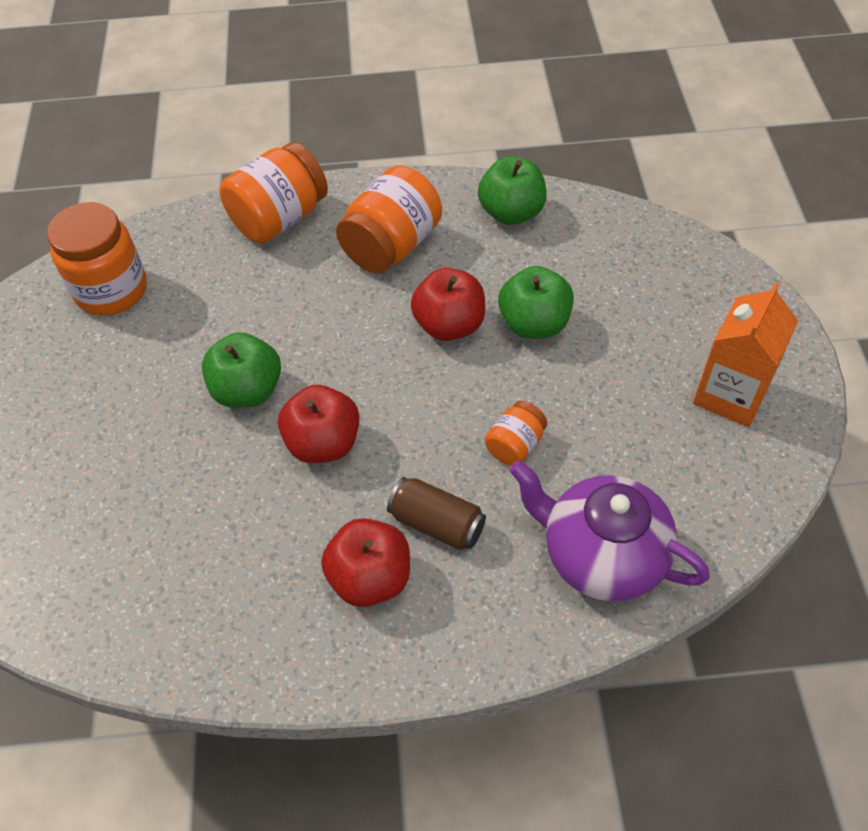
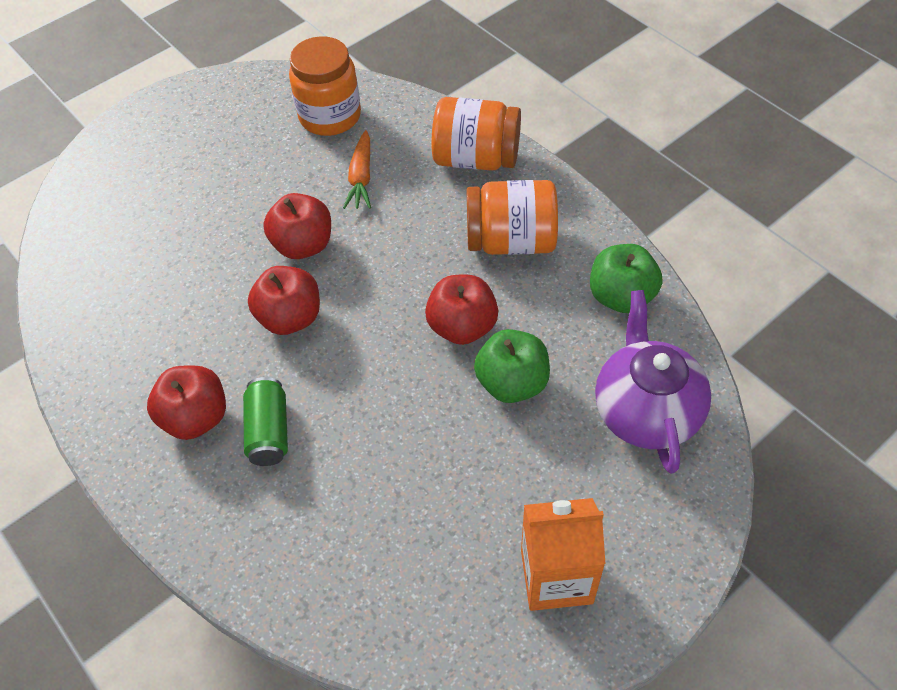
camera: 55 degrees right, 0 degrees up
green apple [202,332,281,408] -> red apple [263,193,331,259]
brown can [387,477,486,550] -> green can [243,377,288,466]
orange jar [485,401,547,466] -> none
purple teapot [509,461,710,602] -> purple teapot moved to [595,290,711,474]
none -> orange carrot [343,130,371,209]

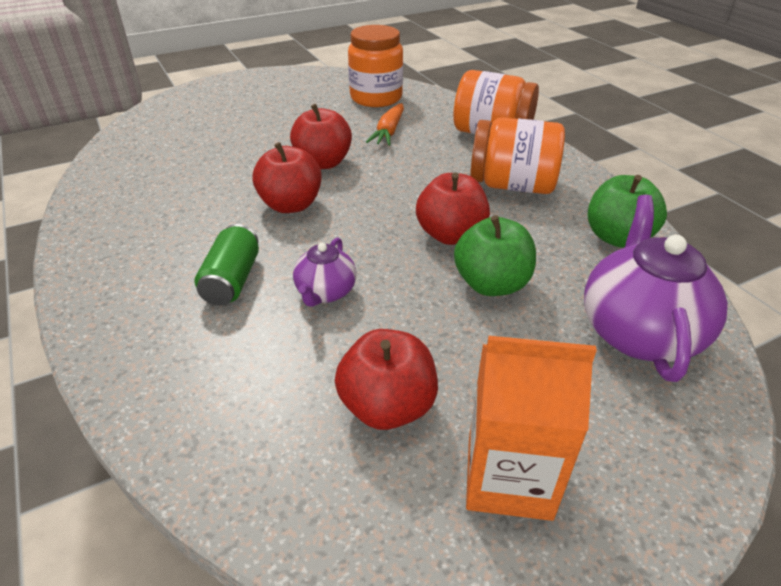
camera: 10 degrees right, 15 degrees down
red apple [147,365,226,440] -> red apple moved to [335,329,438,430]
none -> purple teapot [293,237,356,307]

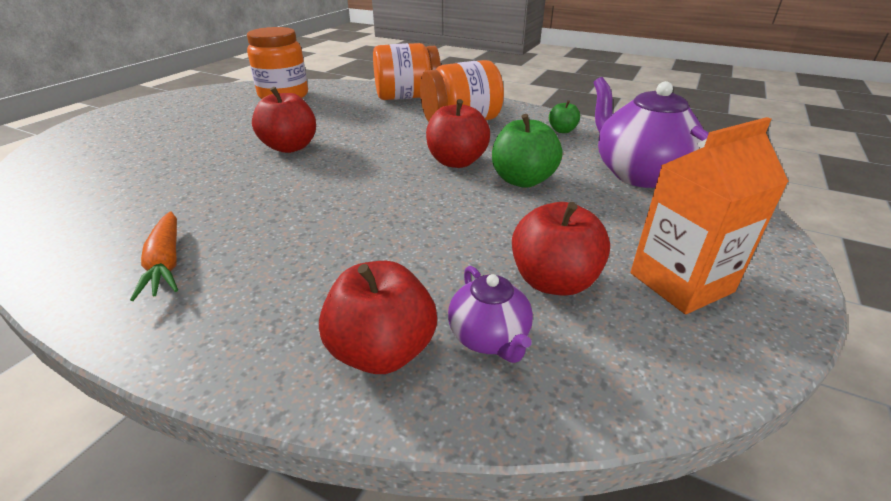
camera: 35 degrees left, 5 degrees down
green can [195,224,259,305] -> none
red apple [252,142,321,213] -> red apple moved to [319,261,437,374]
purple teapot [293,237,356,307] -> purple teapot moved to [448,266,533,363]
orange carrot [366,103,404,146] -> orange carrot moved to [130,211,178,301]
green apple [588,175,667,248] -> green apple [549,100,580,133], size x0.55

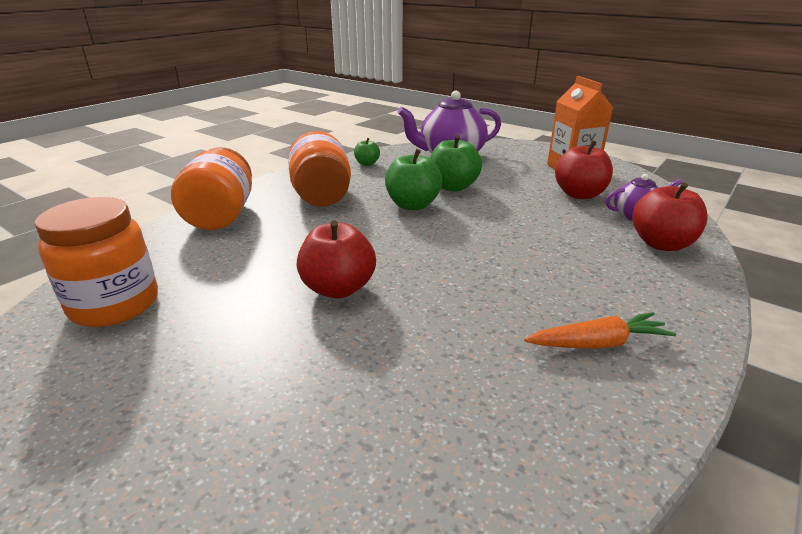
camera: 80 degrees left, 5 degrees down
red apple [426,99,490,168] -> green apple [385,149,443,210]

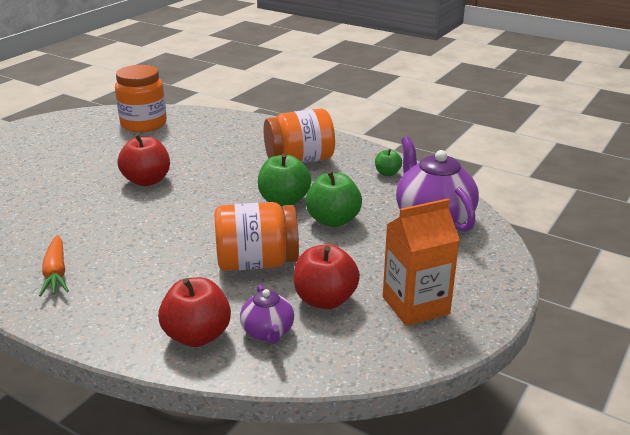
camera: 85 degrees right, 0 degrees up
orange jar [171,147,252,230] -> orange jar moved to [215,202,299,271]

